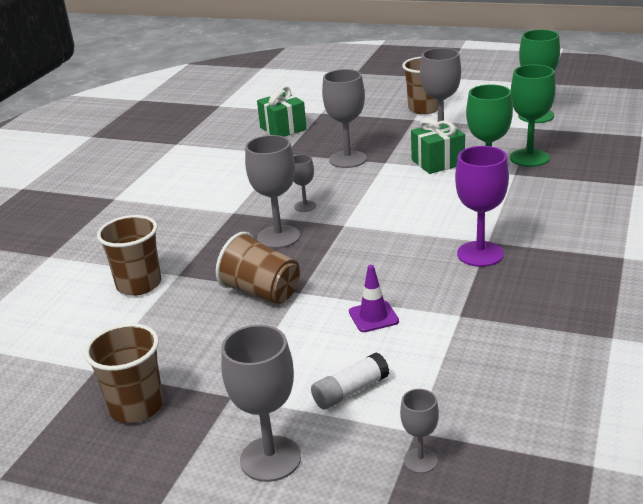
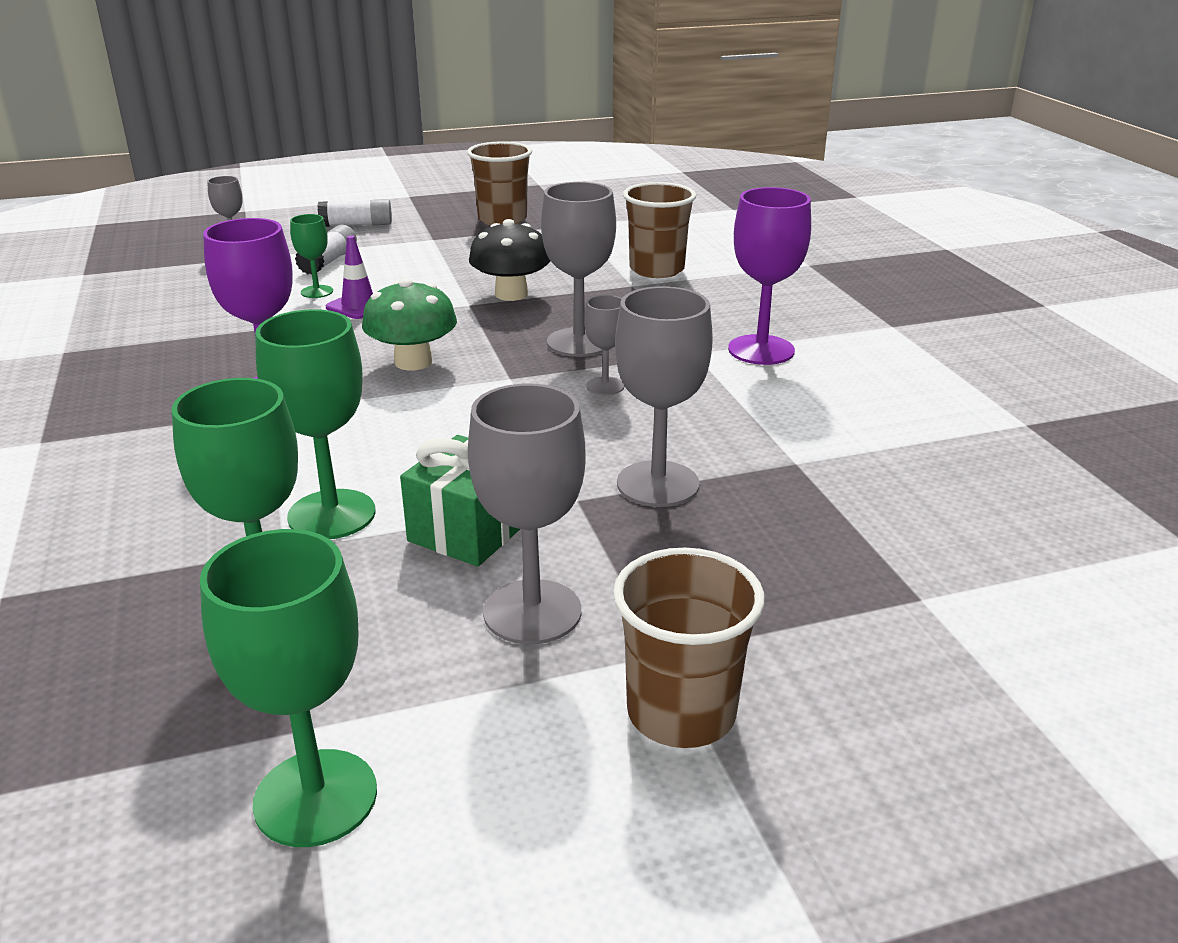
camera: 140 degrees right, 0 degrees up
brown cup [216,232,300,305] -> black mushroom [469,219,550,301]
grey goblet [221,325,301,482] -> white glue stick [318,199,392,227]
green gift [257,86,307,137] -> none
none -> green goblet [290,214,333,298]
none -> green mushroom [362,278,457,371]
none -> purple goblet [728,187,811,365]

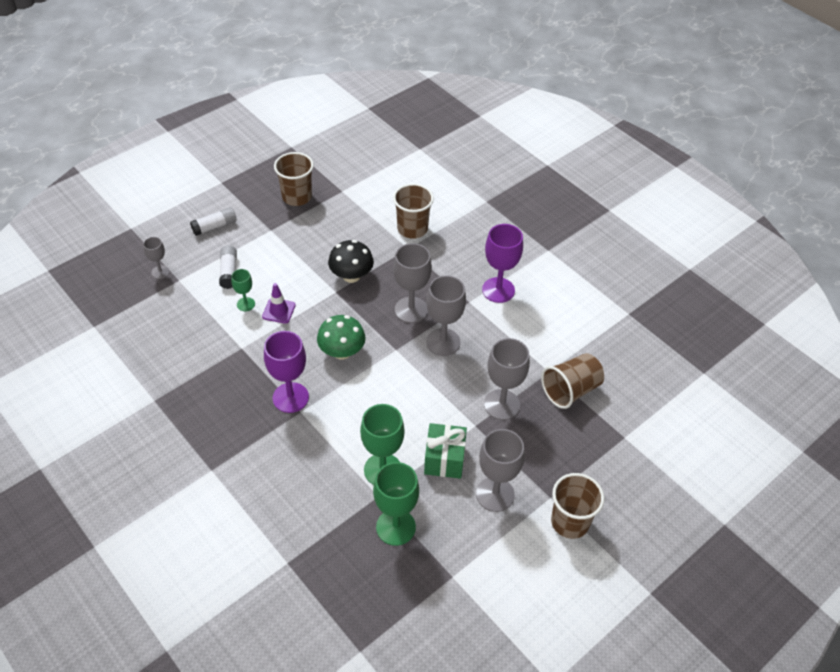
camera: 25 degrees left, 20 degrees up
green goblet [200,529,377,847] -> none
grey goblet [585,295,624,395] -> grey goblet [426,276,466,356], size x1.85
none -> brown cup [541,353,604,409]

